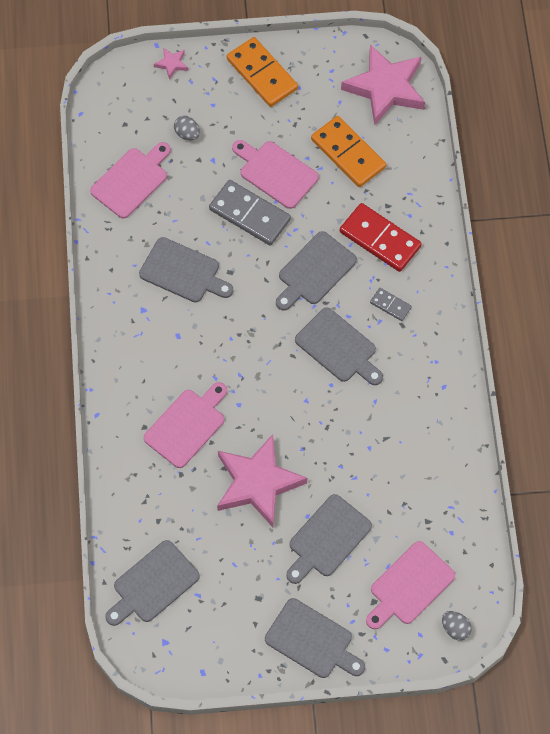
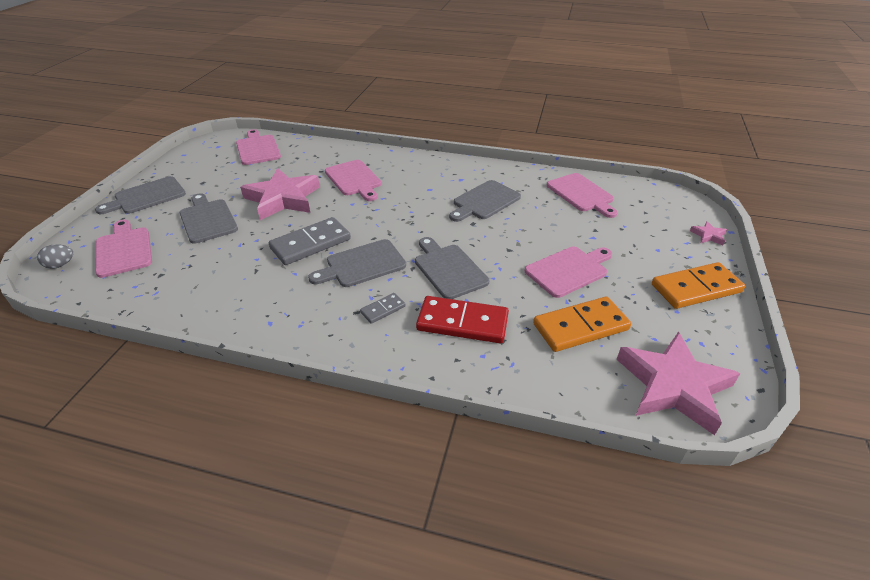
camera: 110 degrees right, 25 degrees down
grey cutting board [105,540,200,626] -> pink cutting board [236,129,281,165]
grey egg [174,116,200,140] -> none
grey domino [209,180,291,246] -> grey domino moved to [269,217,351,265]
red domino [340,203,422,272] -> red domino turned 45 degrees clockwise [416,296,509,343]

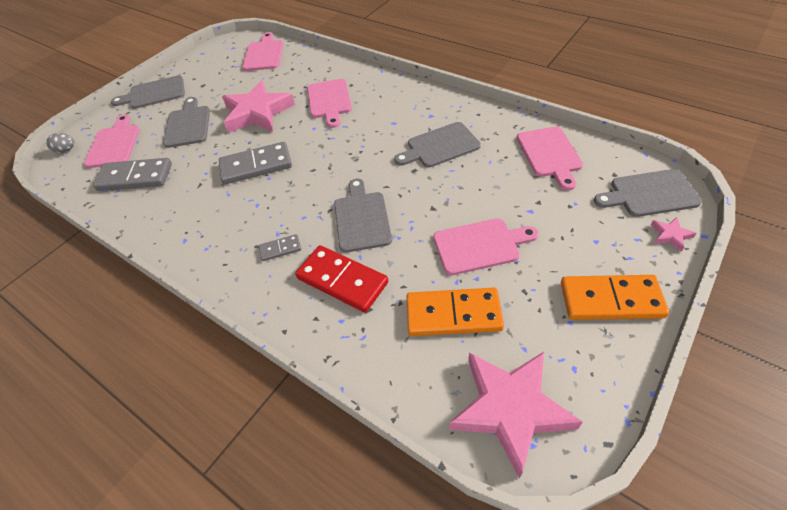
camera: 25 degrees right, 10 degrees up
grey cutting board [308,239,406,287] -> grey cutting board moved to [594,169,702,217]
none -> grey domino [93,158,172,191]

